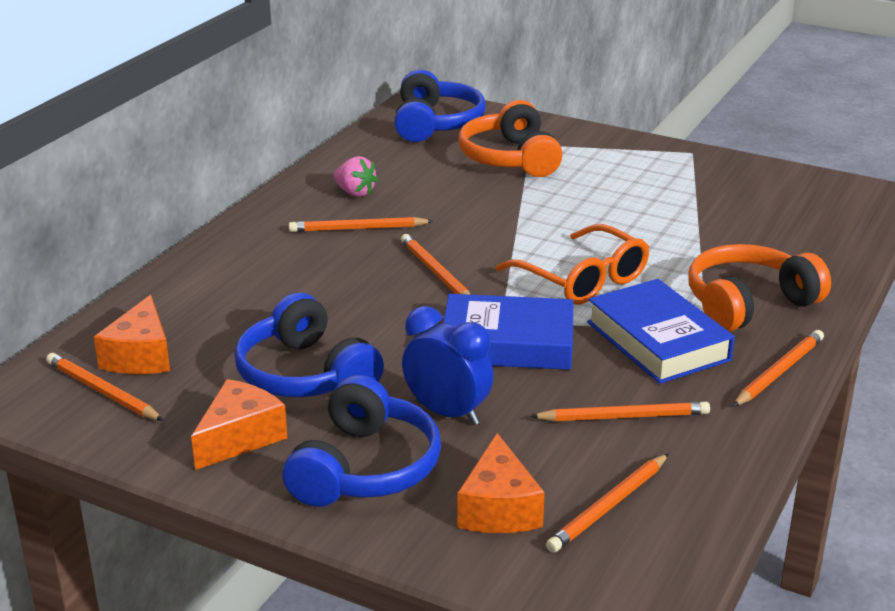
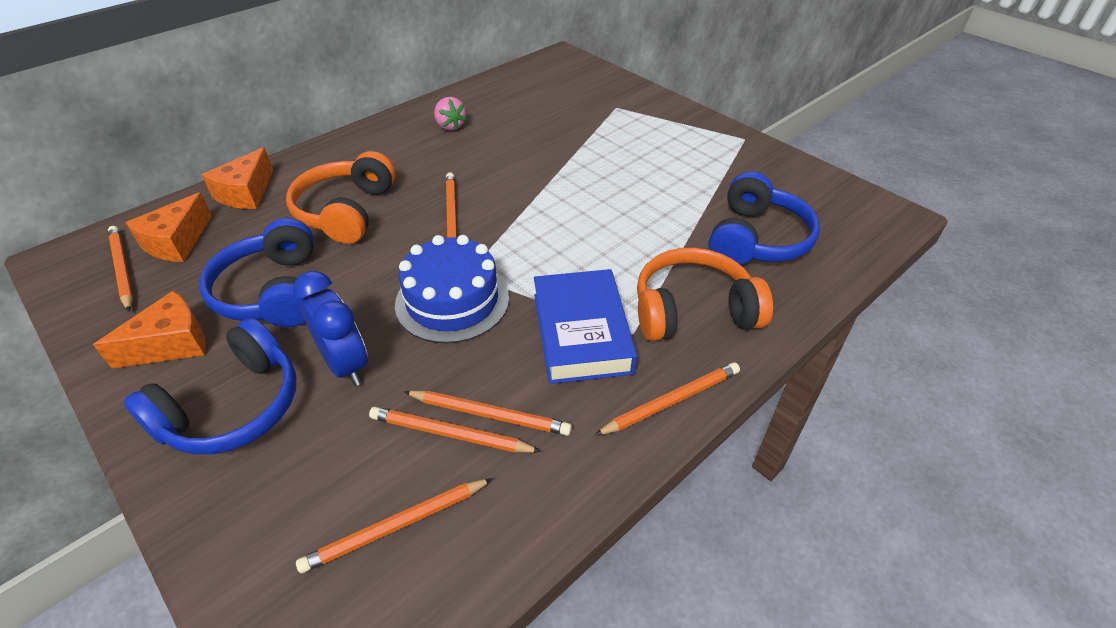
camera: 20 degrees right, 15 degrees up
orange pencil [289,217,433,232] -> orange pencil moved to [369,407,542,453]
blue headphones [394,69,486,142] -> blue headphones moved to [709,171,820,265]
blue book [443,294,574,370] -> blue cake [395,235,509,344]
orange cheese [457,433,545,533] -> orange cheese moved to [202,147,273,209]
orange headphones [458,100,563,177] -> orange headphones moved to [286,151,396,244]
orange glasses [496,224,649,305] -> none

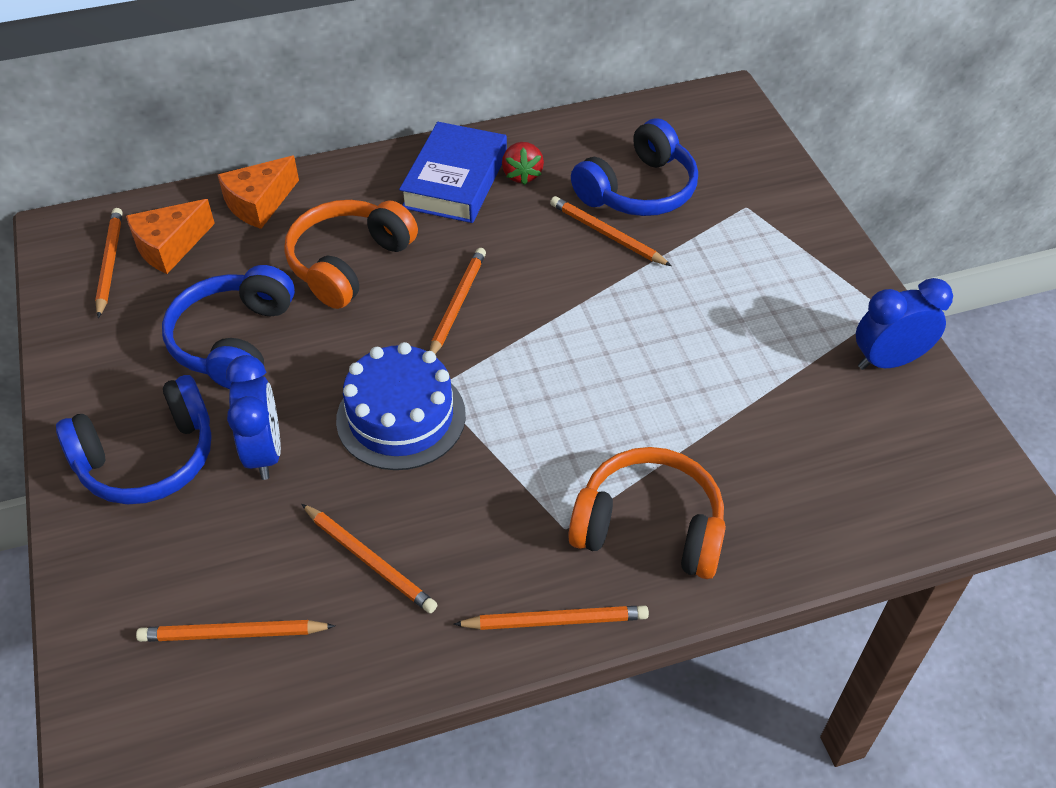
camera: 25 degrees right, 5 degrees up
orange cheese [93,291,206,368] -> none
orange pencil [369,407,542,453] -> orange pencil moved to [550,196,672,266]
pink strawberry [434,97,467,131] -> red strawberry [502,142,544,185]
blue book [534,269,637,384] -> blue book moved to [399,122,507,223]
blue headphones [709,171,820,265] -> blue headphones moved to [571,118,698,216]
none -> blue clock [856,278,953,370]

